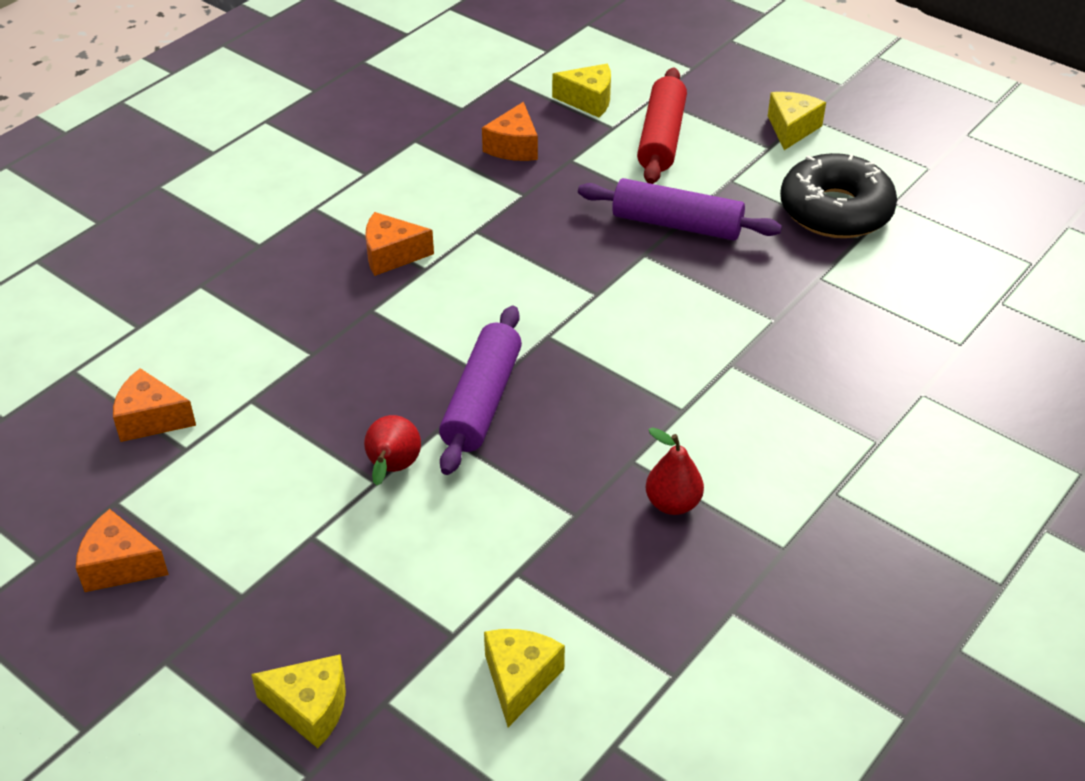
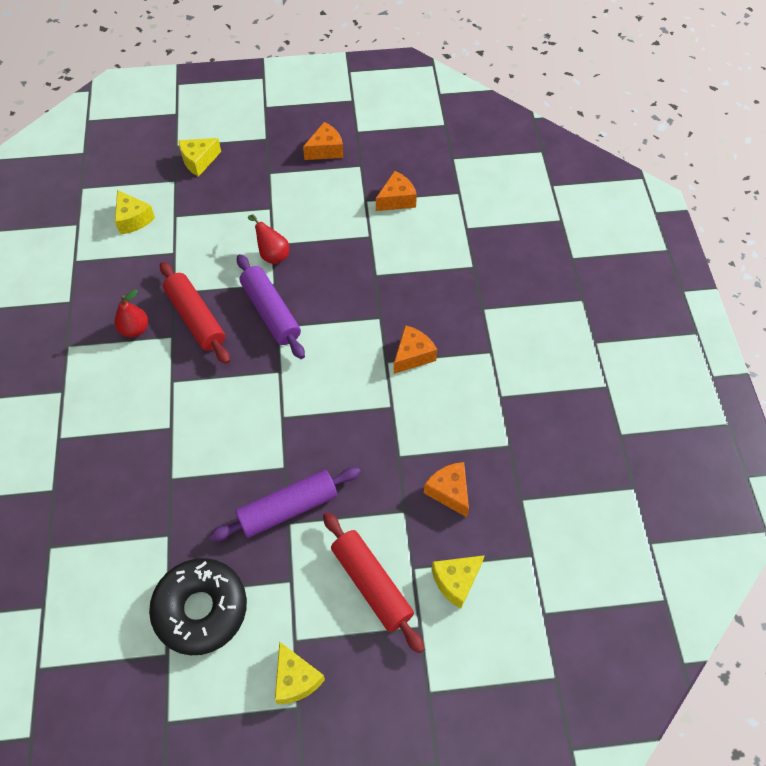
camera: 135 degrees right, 15 degrees up
none -> red rolling pin [160,262,230,364]

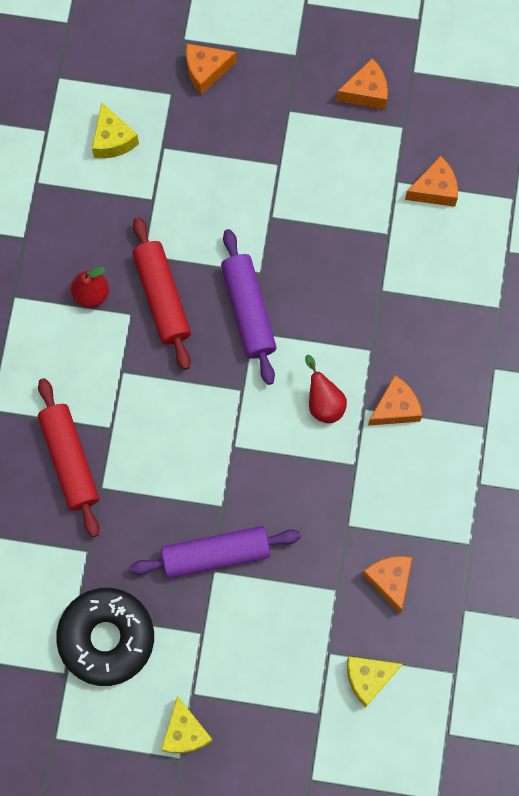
camera: 15 degrees right, 15 degrees up
yellow cheese [179,138,221,177] -> orange cheese [186,44,236,95]
red pear [248,214,289,264] -> red pear moved to [305,355,347,423]
red rolling pin [323,512,424,653] -> red rolling pin moved to [38,378,99,537]

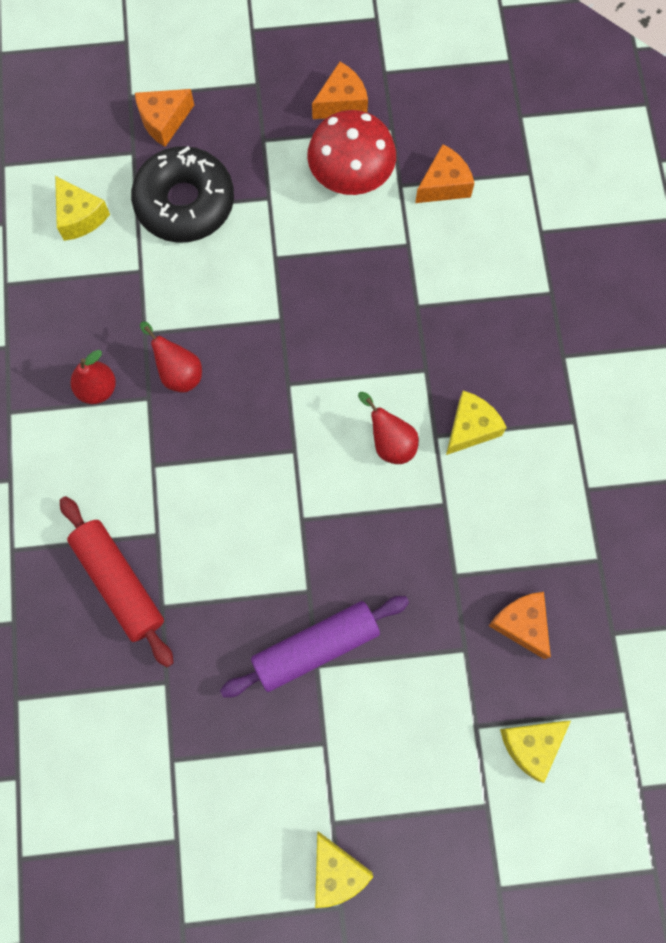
camera: 15 degrees left, 0 degrees up
black donut [56,588,154,686] -> black donut moved to [131,146,234,243]
red rolling pin [132,217,191,370] -> red pear [140,321,202,392]
purple rolling pin [221,229,277,385] -> none
orange cheese [368,376,422,426] -> yellow cheese [446,391,507,455]
none -> red mushroom [307,110,396,195]

